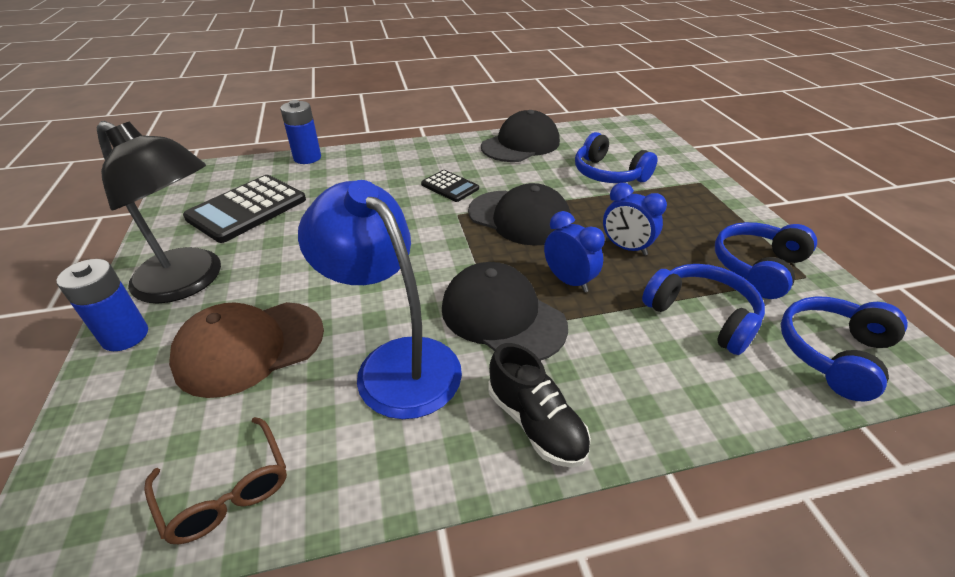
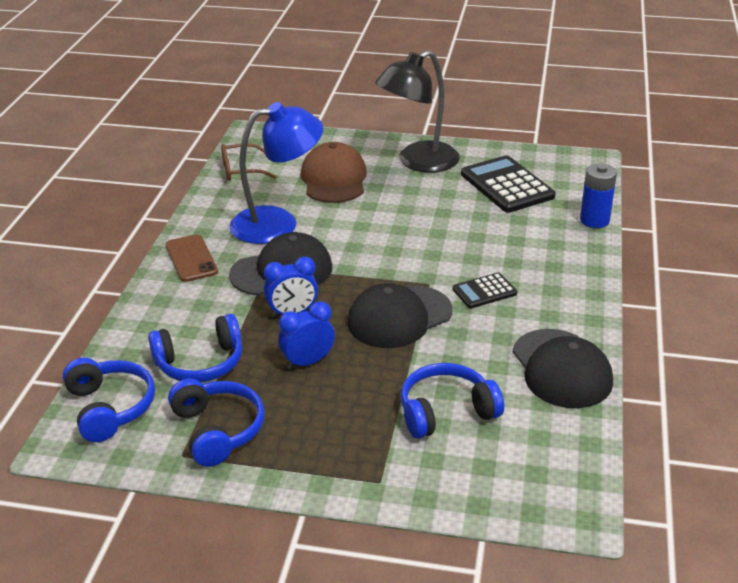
camera: 115 degrees right, 5 degrees down
blue battery [56,259,148,351] -> none
black shoe [488,343,591,468] -> brown phone [165,234,218,282]

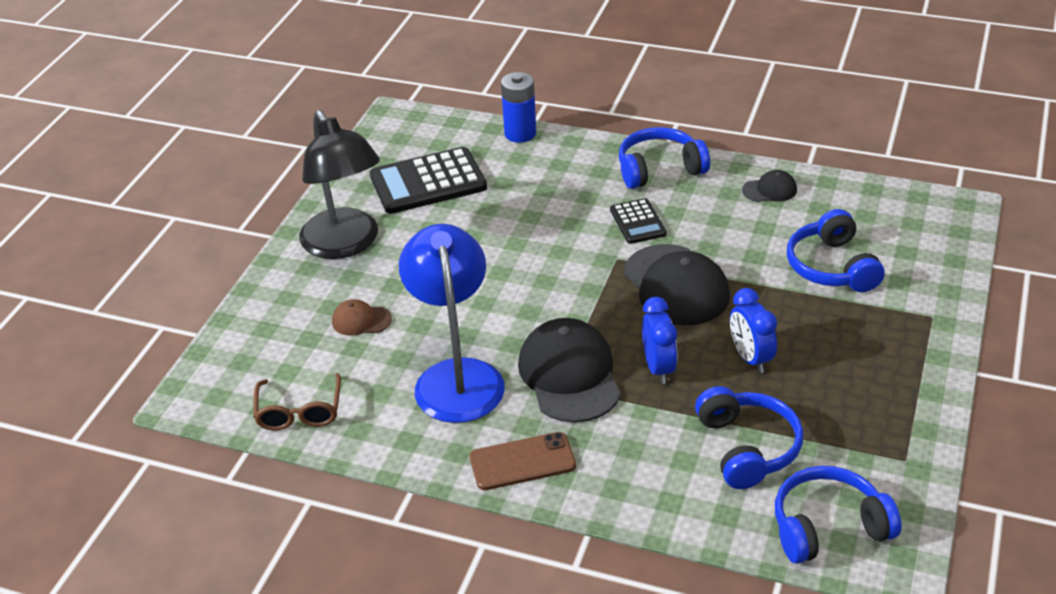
camera: 80 degrees left, 5 degrees up
blue headphones [168,379,265,467] -> blue headphones moved to [619,127,710,189]
brown cap [301,142,367,203] -> brown cap [332,299,392,336], size x0.48
black cap [513,329,613,408] -> black cap [742,170,797,202], size x0.48

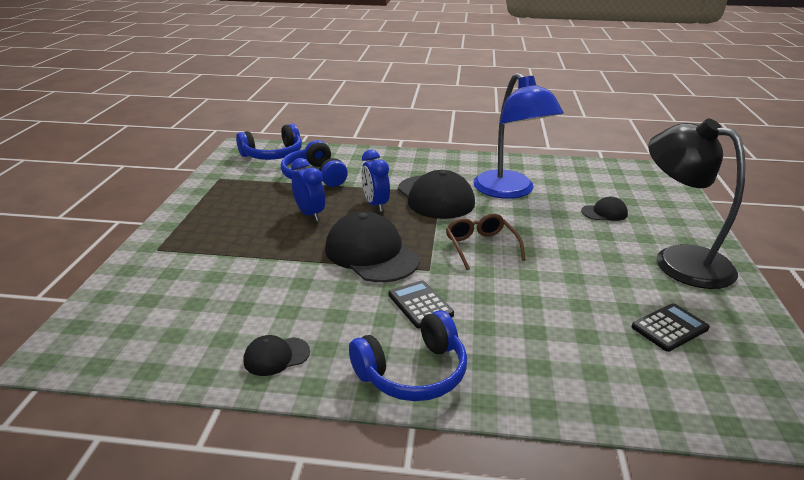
camera: 165 degrees right, 10 degrees down
brown glasses [253,373,341,430] -> brown glasses moved to [446,214,526,270]
brown cap [332,299,392,336] -> black cap [581,197,628,221]
black calculator [370,147,487,214] -> black calculator [632,303,710,352], size x0.55
brown phone [470,432,576,490] -> none
blue battery [501,72,536,143] -> none
blue headphones [787,209,885,292] -> none

